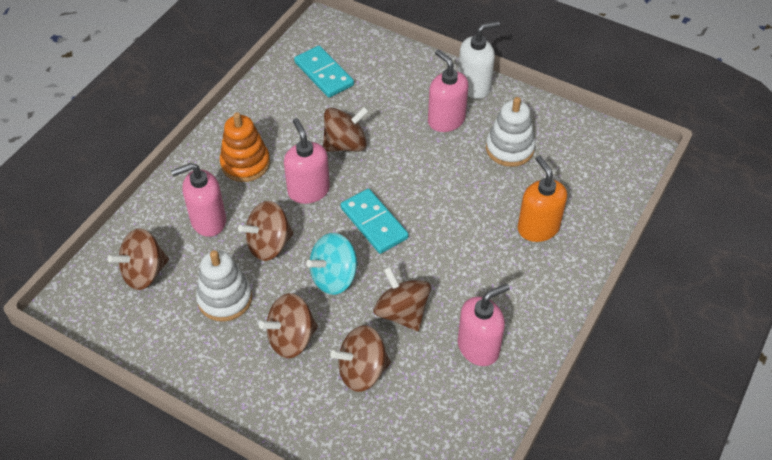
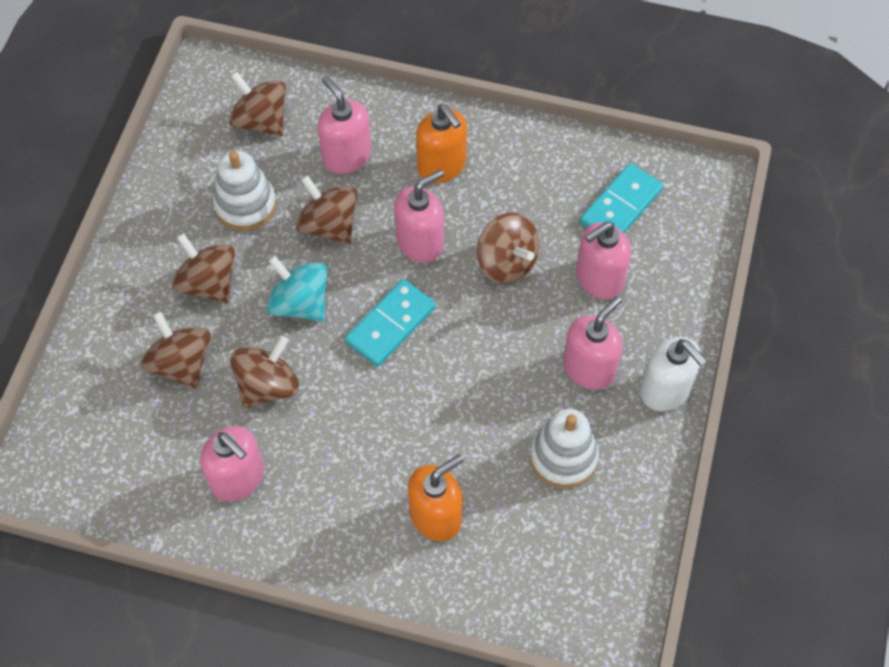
camera: 75 degrees right, 10 degrees up
orange stacking toy [220,112,270,182] -> orange soap dispenser [416,104,467,183]
none -> pink soap dispenser [576,222,631,299]

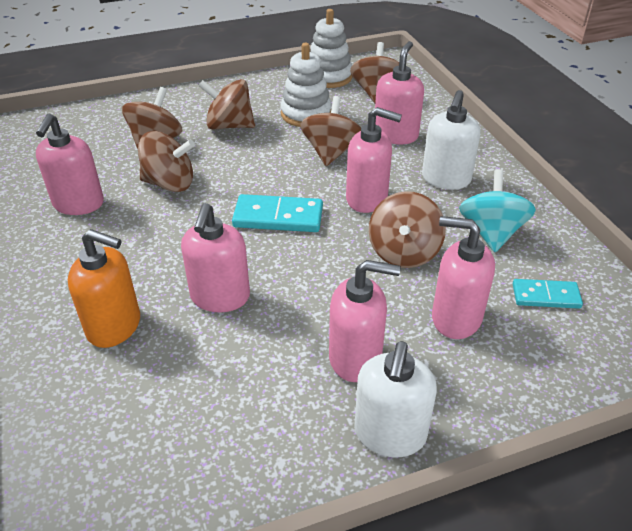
camera: 55 degrees right, 20 degrees down
brown spinning top [172,233,235,304] -> brown spinning top turned 90 degrees counterclockwise [198,79,255,130]
turquoise spinning top [267,255,327,322] -> turquoise spinning top moved to [459,169,536,252]
orange soap dispenser [416,104,467,183] -> white soap dispenser [422,90,480,190]
white stacking toy [530,409,599,489] -> white stacking toy moved to [310,9,352,88]
turquoise domino [580,163,663,233] -> turquoise domino [512,279,583,309], size x0.65
none -> pink soap dispenser [181,203,250,312]

